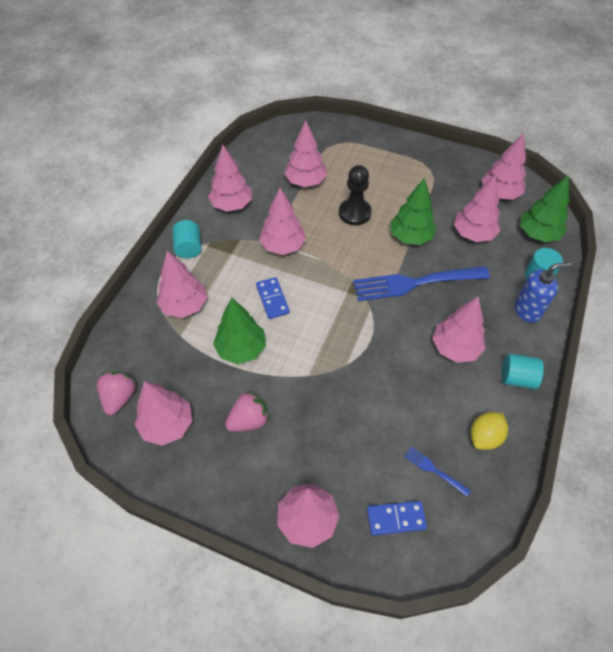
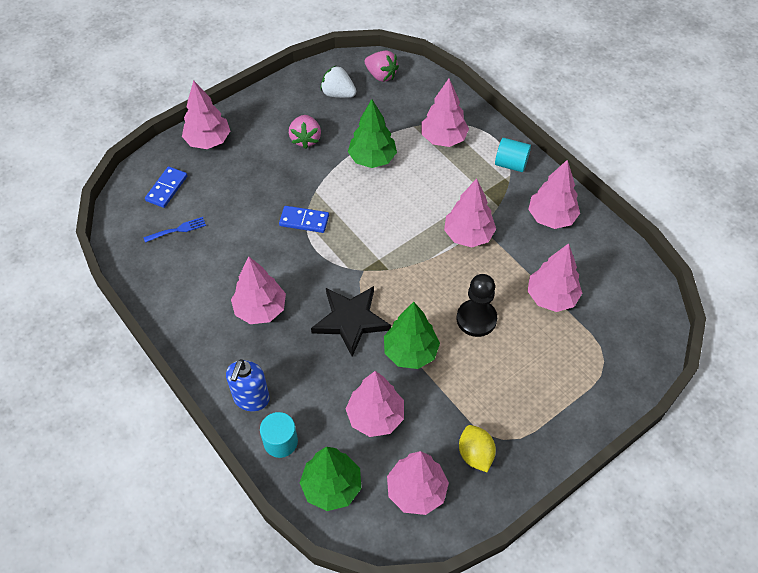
camera: 120 degrees right, 0 degrees up
pink tree [135,381,192,446] -> white strawberry [321,66,356,98]
blue domino [256,277,290,319] -> blue domino moved to [279,206,329,233]
blue fork [353,266,490,301] -> black star [311,286,391,357]
yellow lemon [471,412,508,450] -> yellow lemon moved to [459,425,496,472]
turquoise cylinder [501,354,544,389] -> none

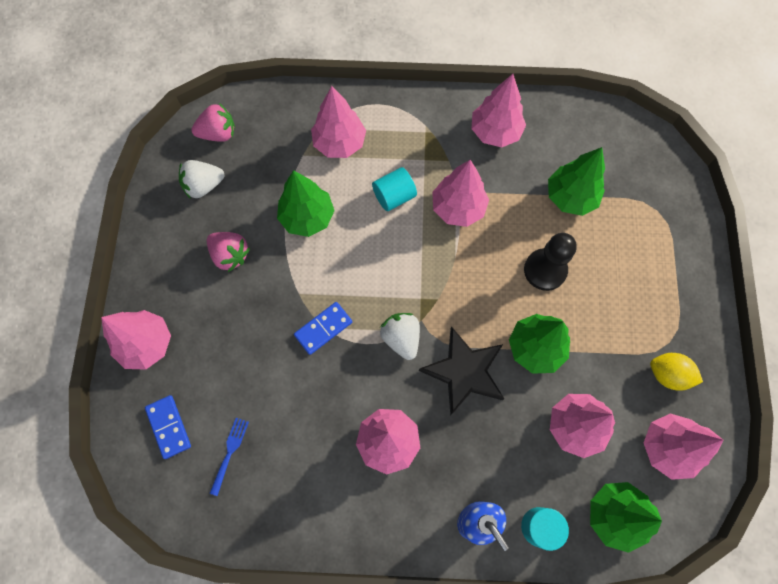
camera: 50 degrees left, 15 degrees up
turquoise cylinder [495,138,531,172] -> turquoise cylinder moved to [372,167,417,211]
pink tree [528,243,582,312] -> green tree [548,147,605,216]
none -> white strawberry [380,313,420,360]

